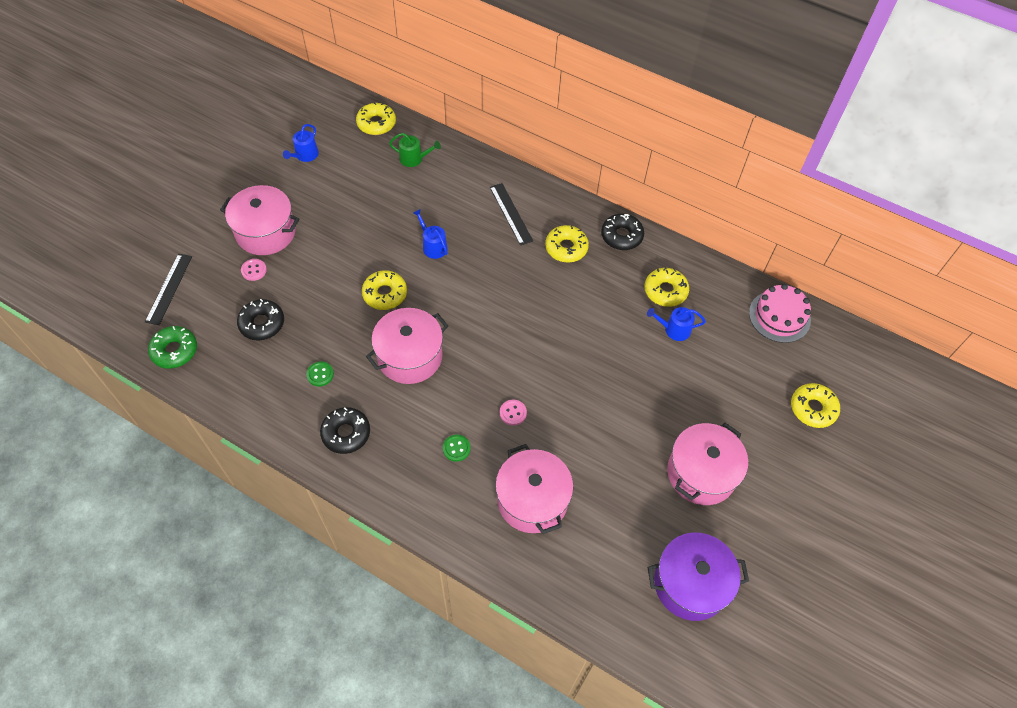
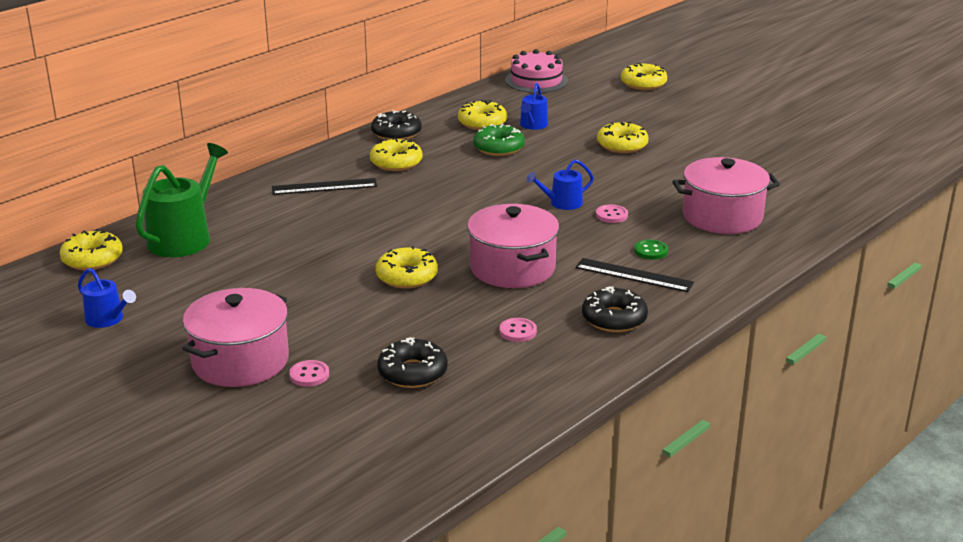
camera: 75 degrees left, 30 degrees down
black ruler [145,254,192,325] -> black ruler moved to [576,258,694,292]
green donut [148,326,197,369] -> green donut moved to [473,124,525,156]
green button [306,362,334,386] -> pink button [499,318,537,342]
green watering can [389,133,441,167] -> green watering can [135,143,228,257], size x1.85
blue watering can [413,209,448,259] -> blue watering can moved to [527,159,594,210]
purple pot [648,533,749,621] -> none
pink pot [667,423,748,505] -> none
none -> yellow donut [597,122,649,153]

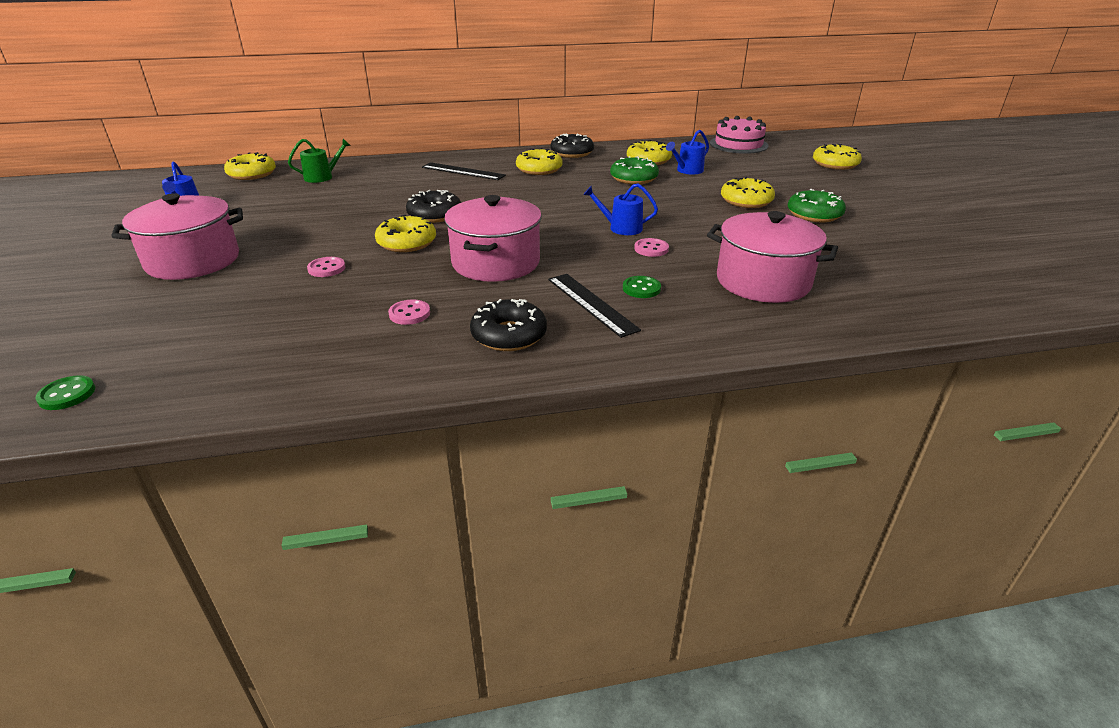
camera: 35 degrees right, 5 degrees up
green watering can [135,143,228,257] -> green watering can [288,139,351,183], size x0.54
pink button [289,360,329,387] -> pink button moved to [307,257,345,277]
black donut [377,337,448,388] -> black donut moved to [406,190,461,223]
none -> green button [35,375,95,410]
none -> green donut [788,189,846,222]

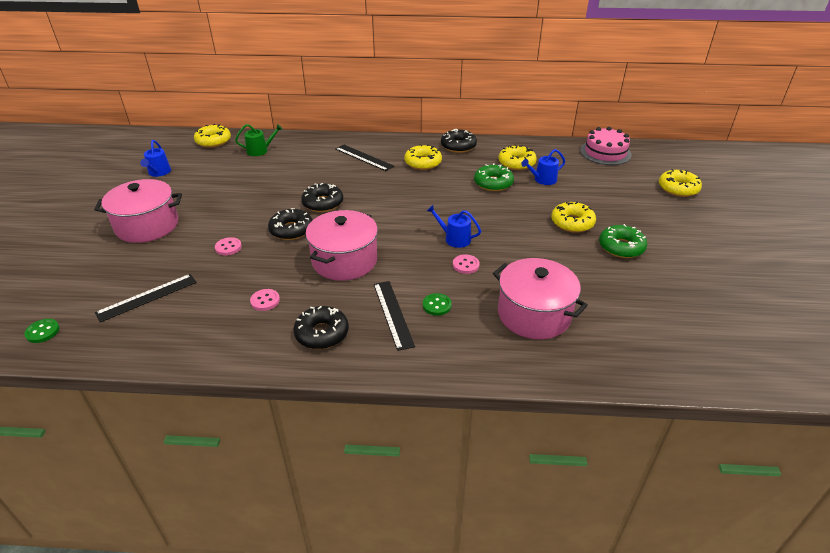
camera: 15 degrees right, 5 degrees up
yellow donut [375,215,436,252] -> black donut [268,208,312,240]
none -> black ruler [95,274,197,322]

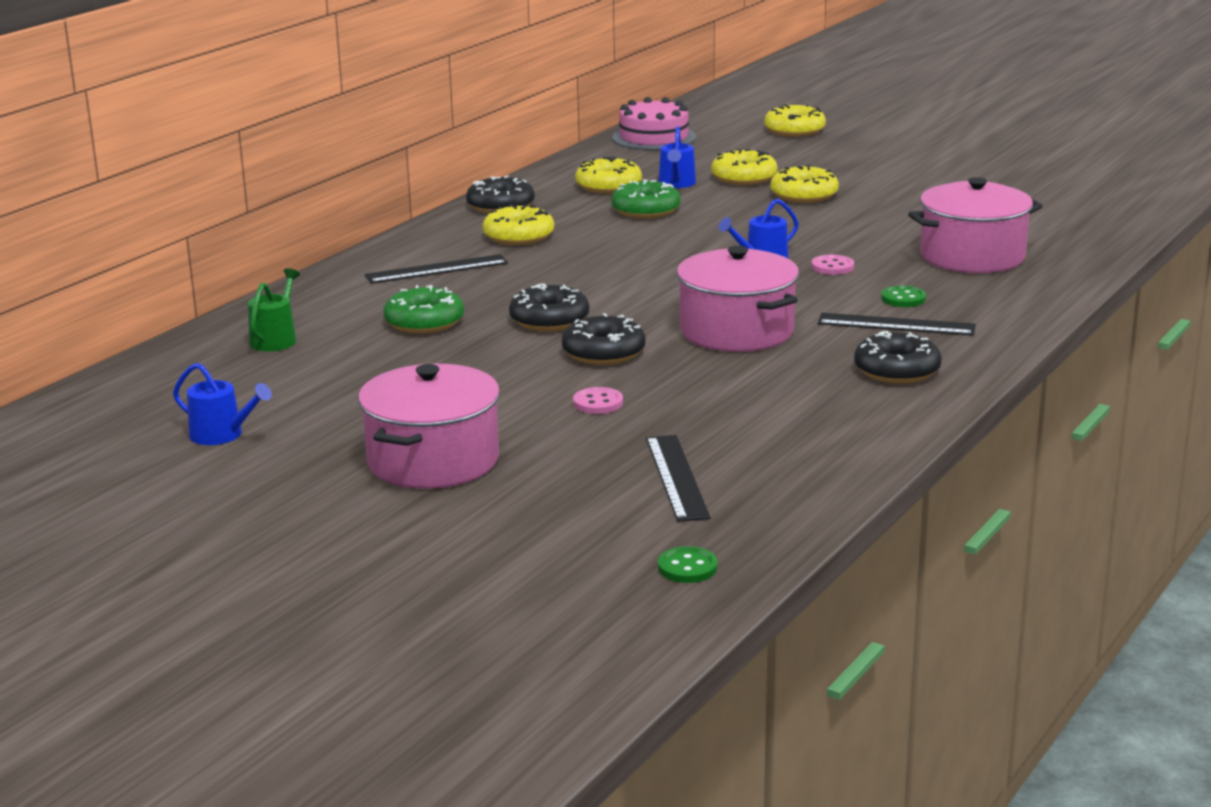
camera: 60 degrees left, 15 degrees down
yellow donut [194,124,231,148] -> yellow donut moved to [711,149,778,185]
pink button [250,289,280,311] -> none
green donut [599,224,647,258] -> green donut moved to [383,285,464,334]

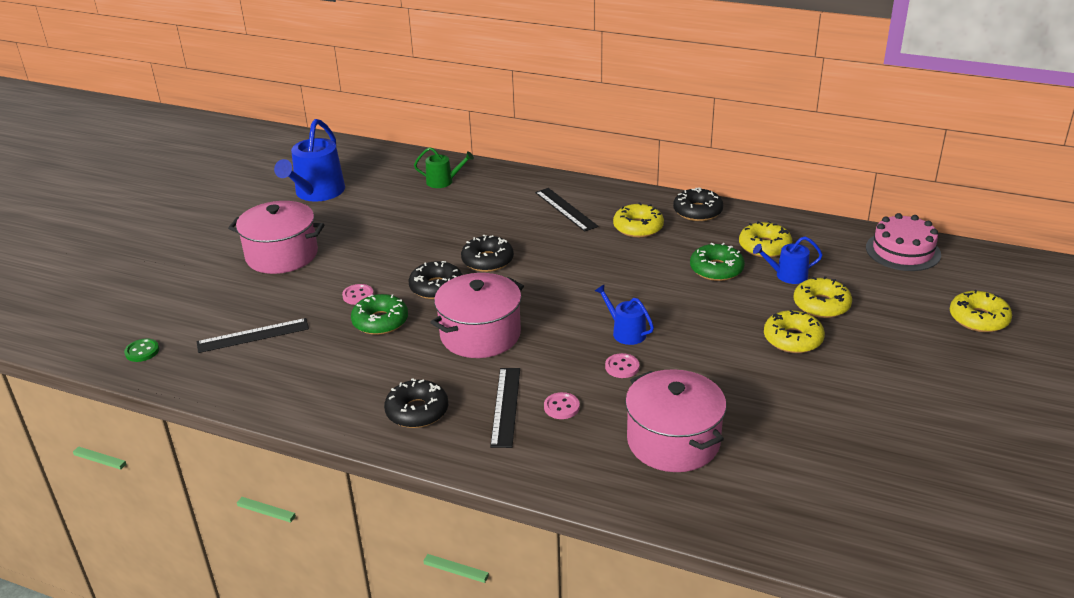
camera: 80 degrees right, 10 degrees up
blue watering can [173,363,272,445] -> blue watering can [274,119,345,202], size x1.85
green donut [383,285,464,334] -> green donut moved to [351,294,408,335]
green button [881,285,926,307] -> pink button [544,392,580,419]

